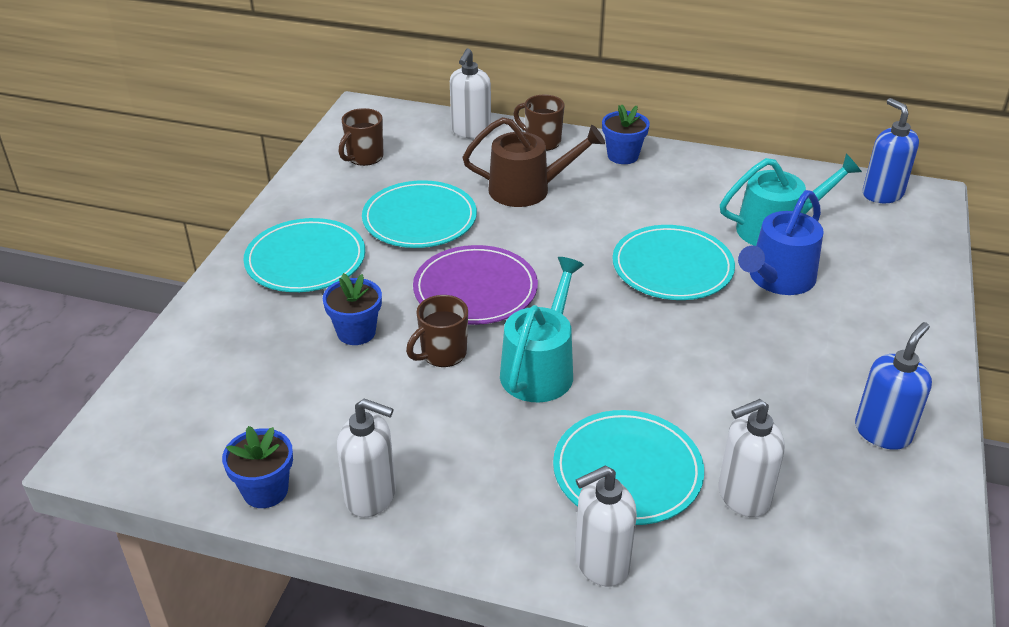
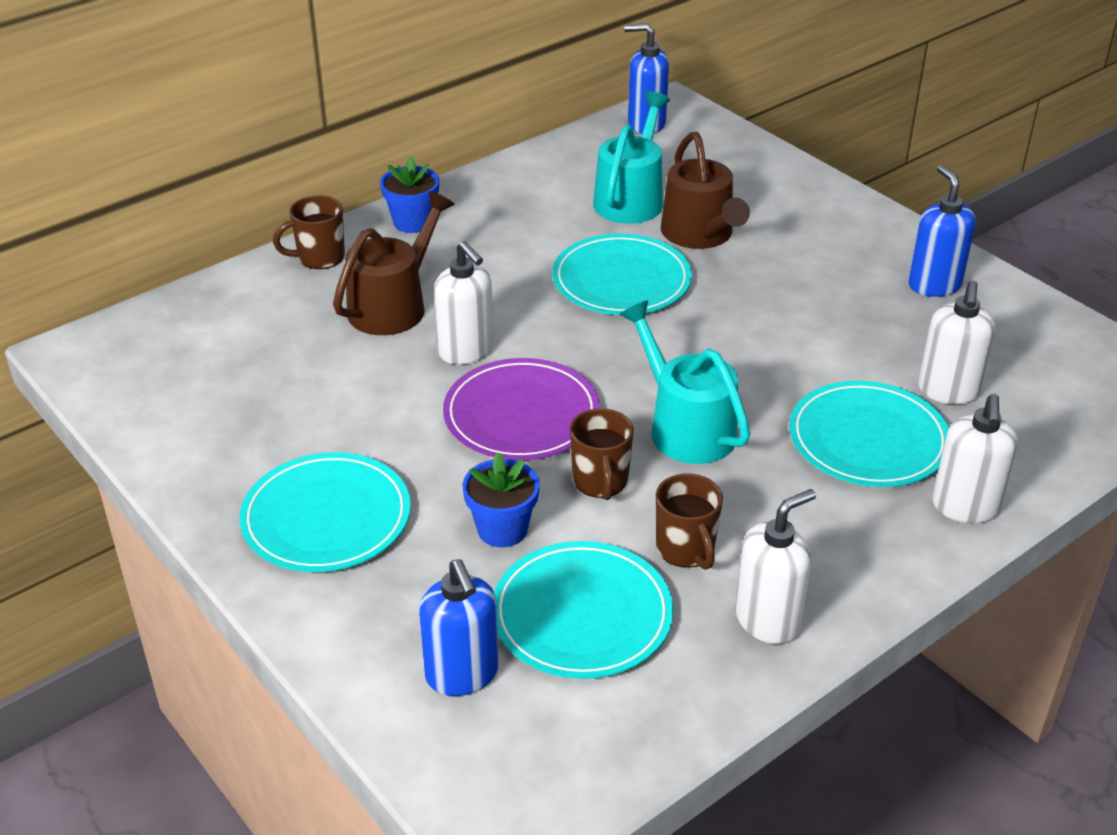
camera: 55 degrees left, 0 degrees up
blue flower pot [222,426,293,508] -> none
brown mug [338,108,384,166] -> brown mug moved to [656,474,723,570]
turquoise plate [362,180,477,248] -> turquoise plate moved to [494,541,673,679]
white soap dispenser [450,48,491,139] -> white soap dispenser moved to [434,241,494,365]
blue watering can [738,190,824,295] -> brown watering can [661,132,750,249]
none -> blue soap dispenser [419,559,499,696]

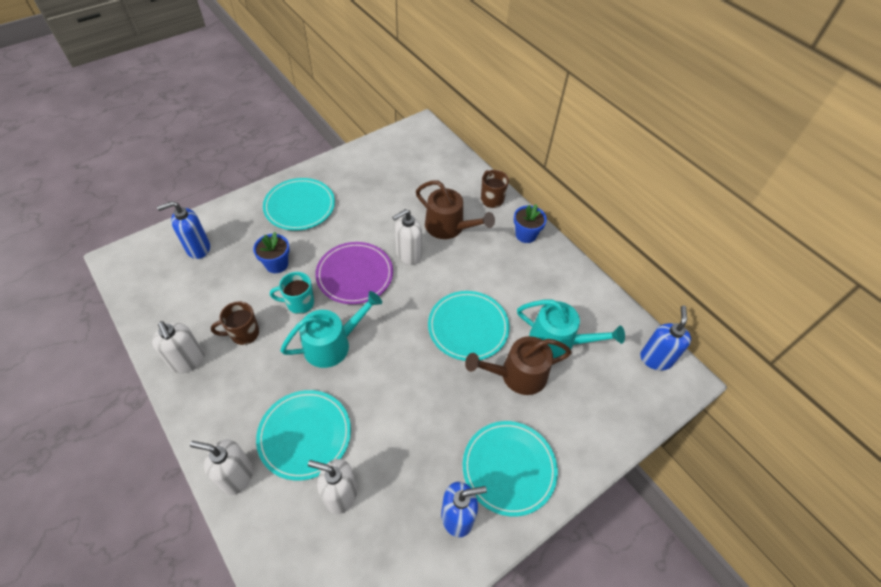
camera: 90 degrees right, 15 degrees up
turquoise plate [494,541,673,679] -> turquoise plate moved to [463,421,558,517]
brown mug [570,408,634,500] -> turquoise mug [270,272,314,314]

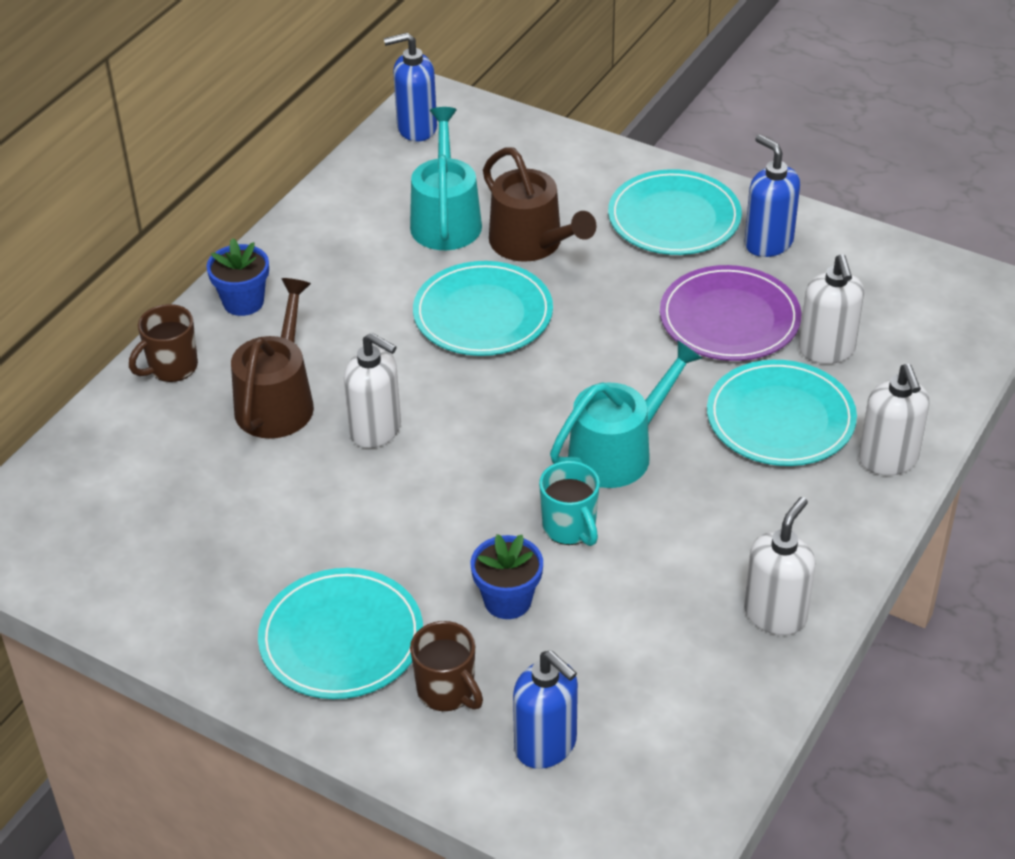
camera: 110 degrees left, 10 degrees down
brown mug [211,301,259,345] -> brown mug moved to [410,621,483,711]
turquoise watering can [280,291,382,368] -> turquoise watering can turned 105 degrees clockwise [550,340,702,488]
purple plate [315,242,393,304] -> purple plate moved to [660,265,801,361]

